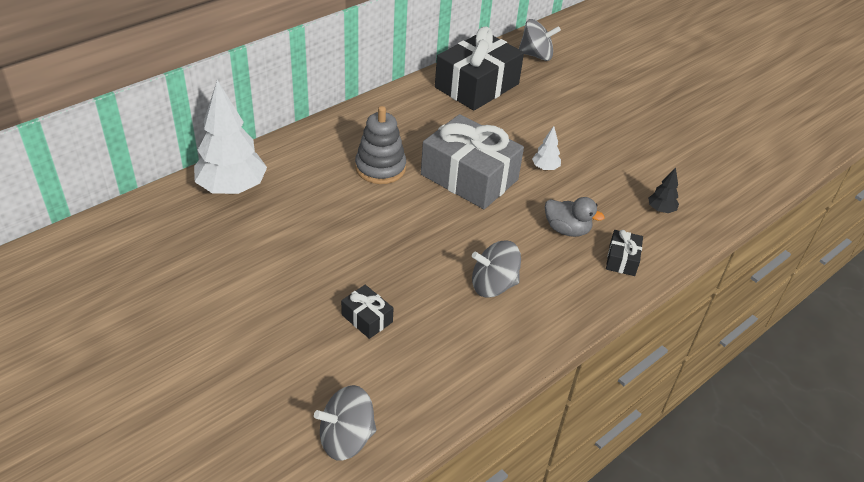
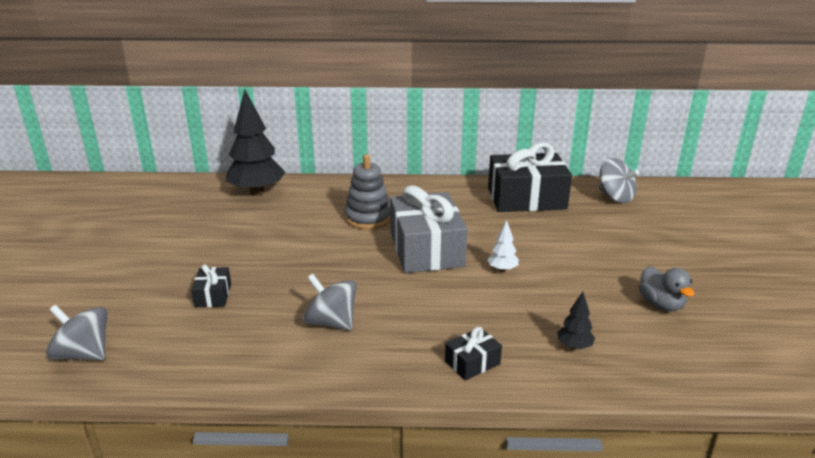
camera: 45 degrees right, 15 degrees down
white tree [194,80,267,195] -> black tree [226,89,286,196]
grey duck [545,197,605,237] -> grey duck moved to [639,266,694,312]

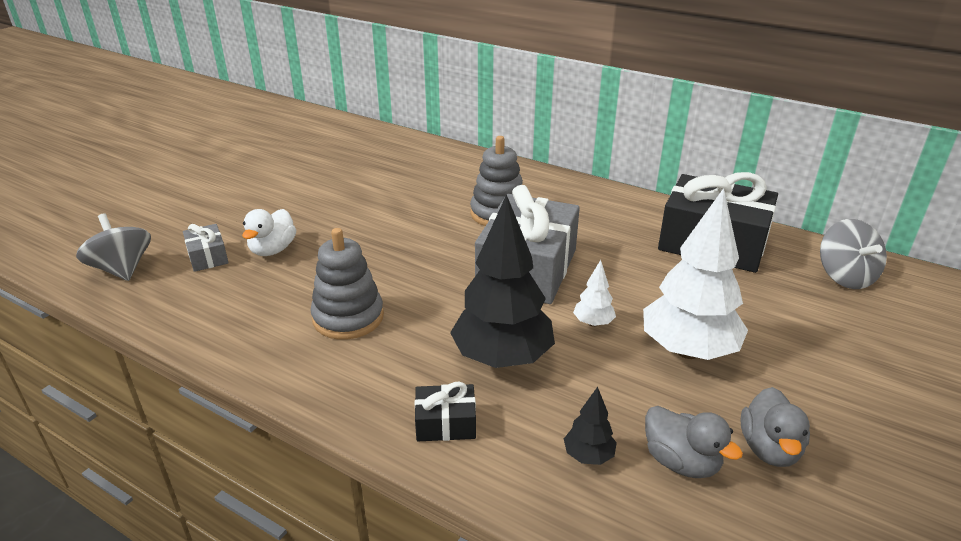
camera: 30 degrees right, 5 degrees up
black gift [191,264,231,307] -> white duck [242,209,296,256]
black tree [226,89,286,196] -> black tree moved to [450,194,555,368]
grey spinning top [303,274,357,331] -> grey stacking toy [310,228,384,340]
none -> grey gift [183,224,229,272]
none -> white tree [643,188,748,360]
none -> grey duck [645,406,743,478]

